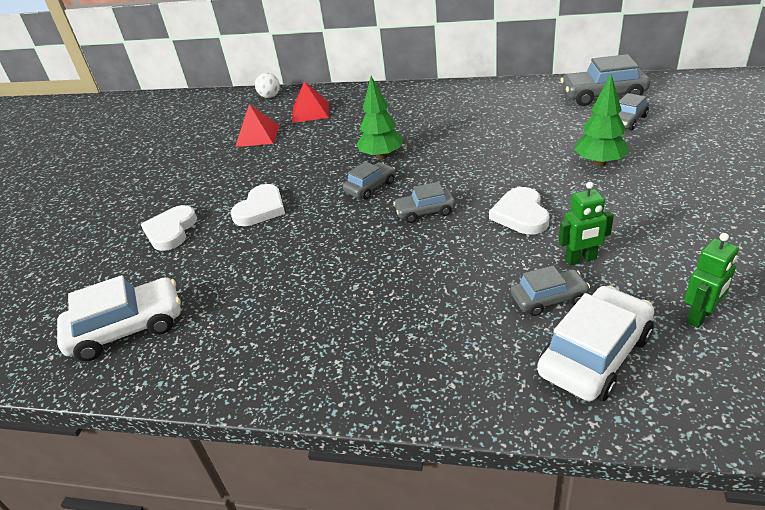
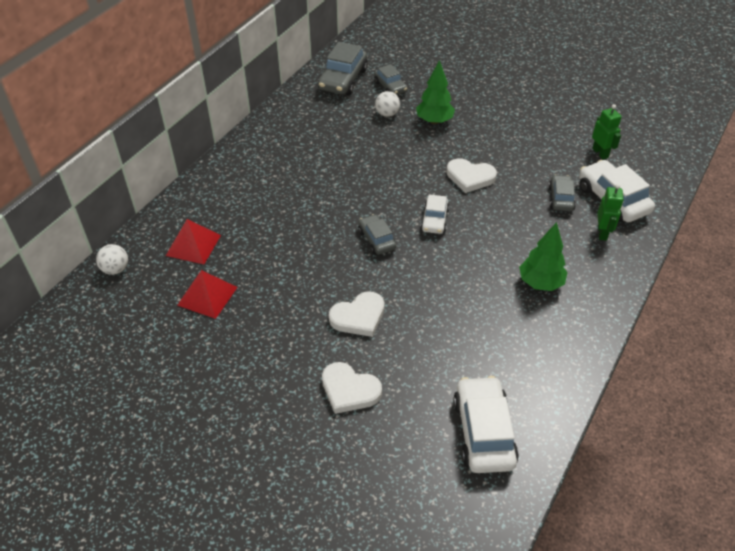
camera: 75 degrees left, 10 degrees up
white heart [231,184,285,226] -> white heart turned 105 degrees clockwise [329,291,385,337]
green tree [357,76,403,160] -> green tree moved to [519,222,568,291]
grey car [393,182,455,223] -> white car [421,194,449,234]
green robot [558,182,614,265] -> green robot moved to [597,184,624,241]
none -> white ball [375,91,400,117]

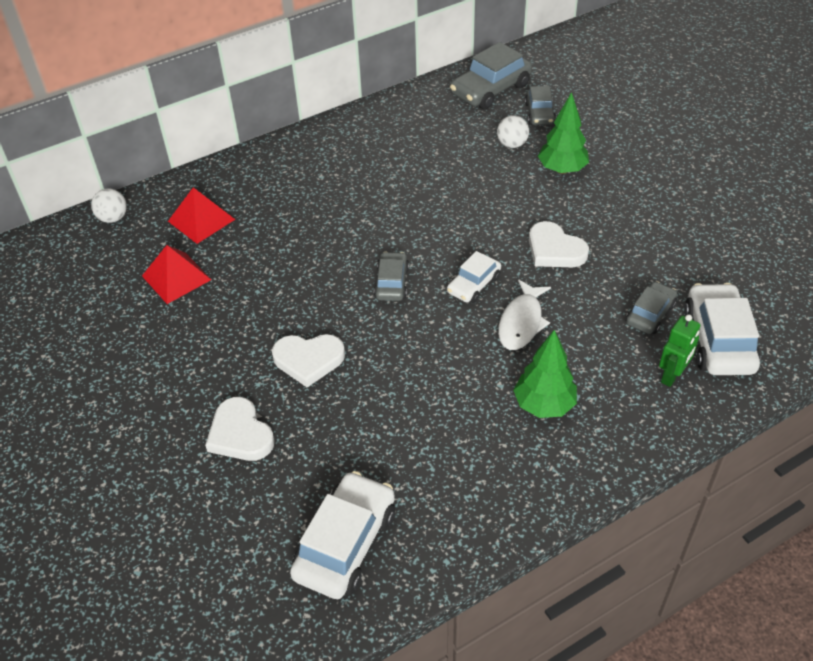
camera: 30 degrees right, 0 degrees up
green robot [592,104,622,159] -> none
none -> white fish [498,279,551,350]

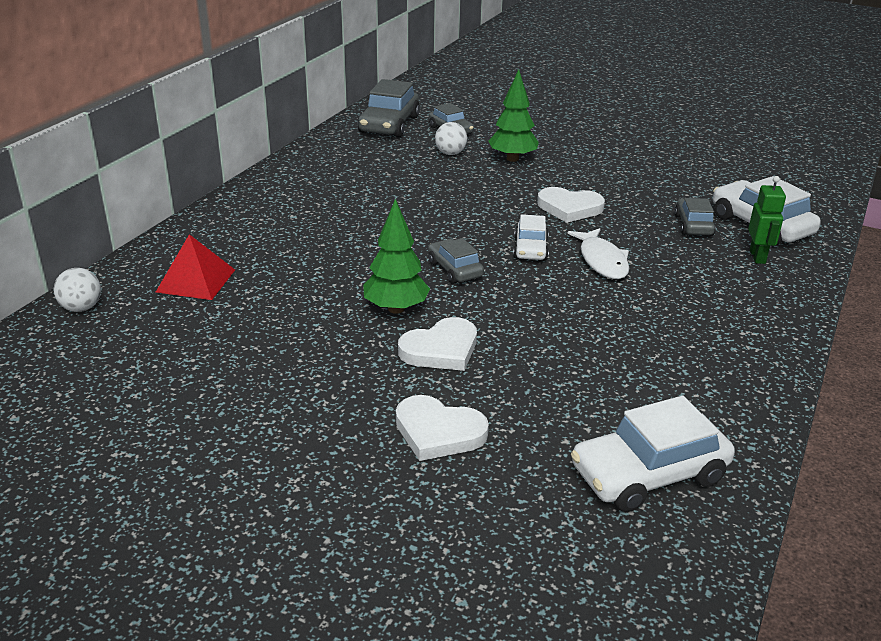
camera: 35 degrees left, 15 degrees down
red pyramid [142,245,211,304] -> none
white car [290,471,395,599] -> white car turned 105 degrees counterclockwise [571,396,735,512]
green tree [514,330,577,418] -> green tree moved to [363,199,430,314]

